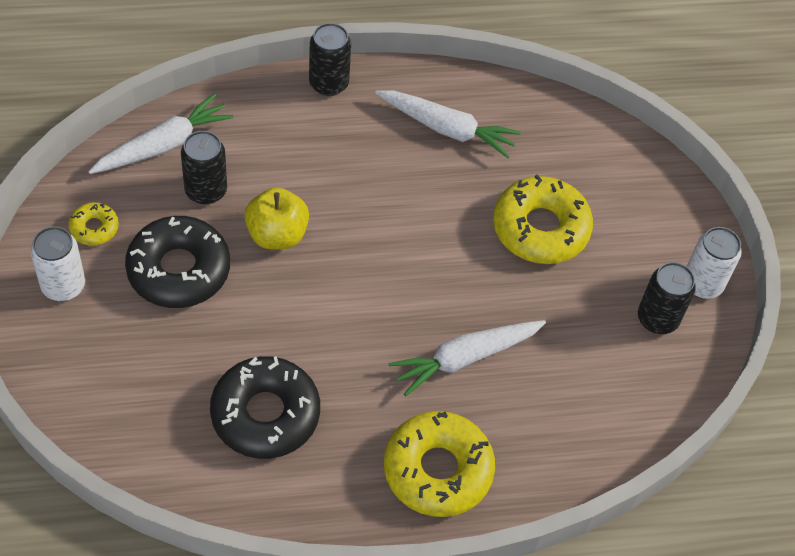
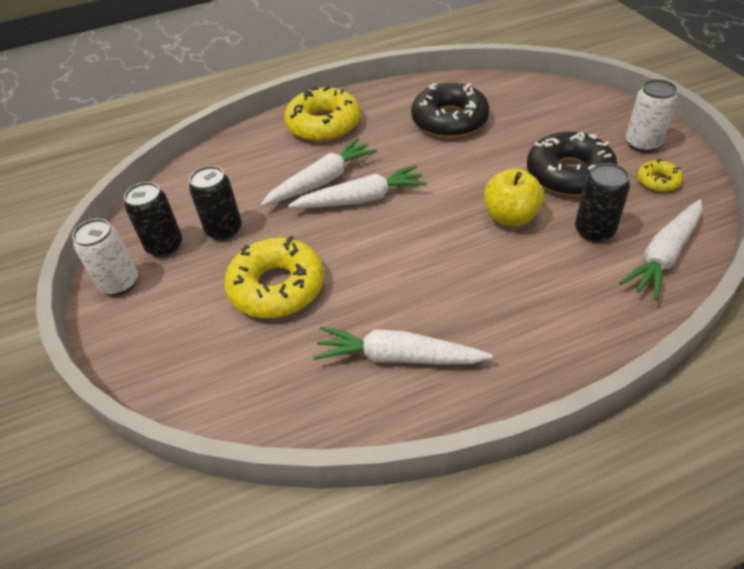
camera: 175 degrees right, 10 degrees down
black can [309,23,351,96] -> black can moved to [189,166,242,240]
none -> white carrot [288,165,427,208]

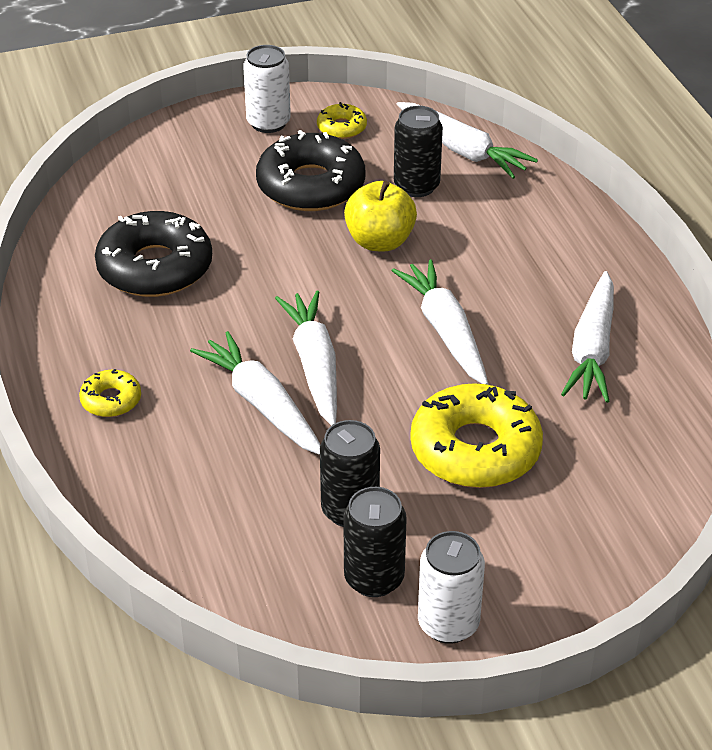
camera: 90 degrees left, 5 degrees down
yellow donut [284,85,361,142] -> yellow donut [79,369,141,417], size x0.48
none -> white carrot [391,259,488,385]

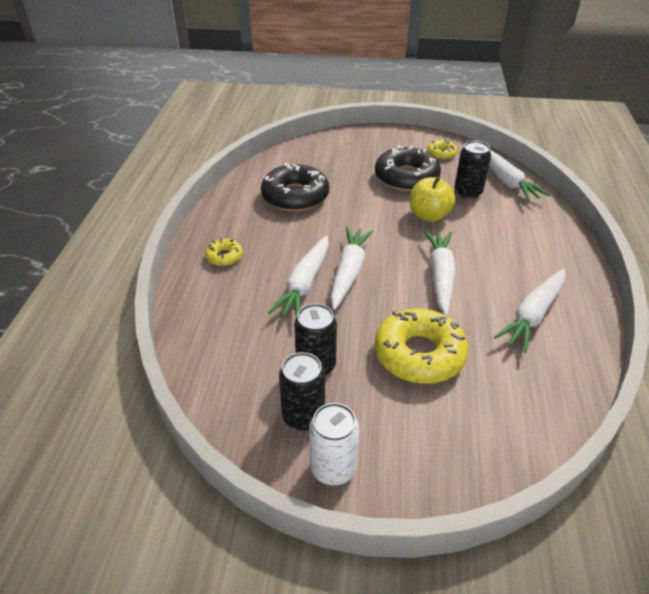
camera: 25 degrees right, 0 degrees up
white carrot [190,331,320,455] -> white carrot turned 150 degrees counterclockwise [268,236,329,317]
white can [243,45,291,133] -> none

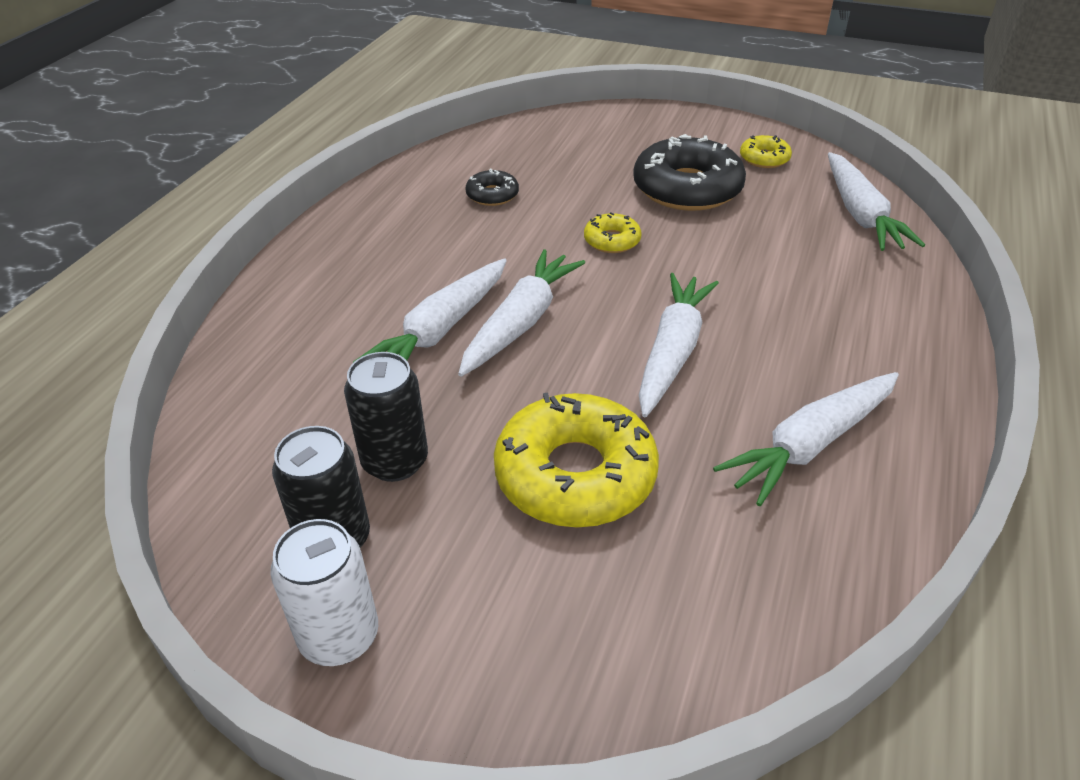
camera: 15 degrees right, 0 degrees up
yellow donut [205,239,243,266] -> yellow donut moved to [584,212,642,253]
black donut [261,163,329,211] -> black donut [465,168,519,206], size x0.48
yellow apple [410,176,455,222] -> none
black can [455,141,491,199] -> none

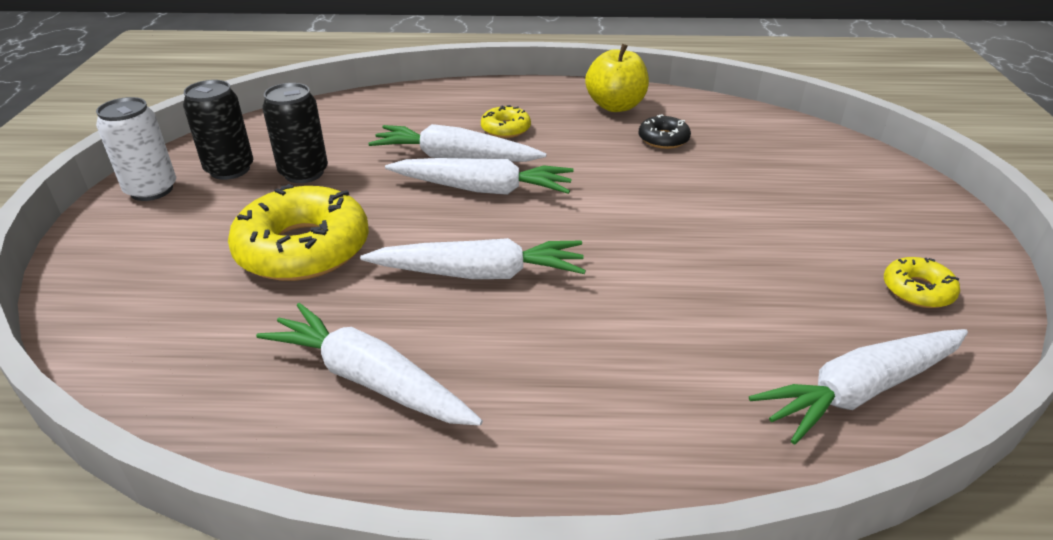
camera: 70 degrees right, 5 degrees down
yellow donut [584,212,642,253] -> yellow donut moved to [481,105,531,138]
black donut [633,134,746,211] -> none
none -> yellow apple [585,44,649,112]

